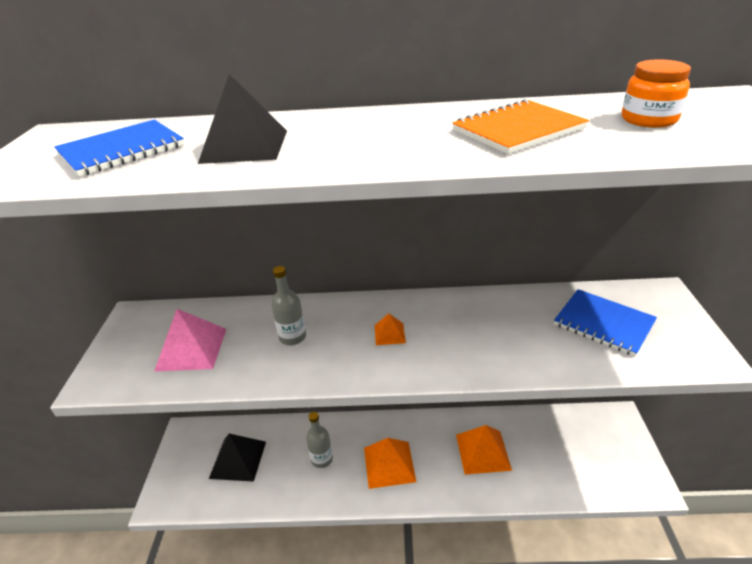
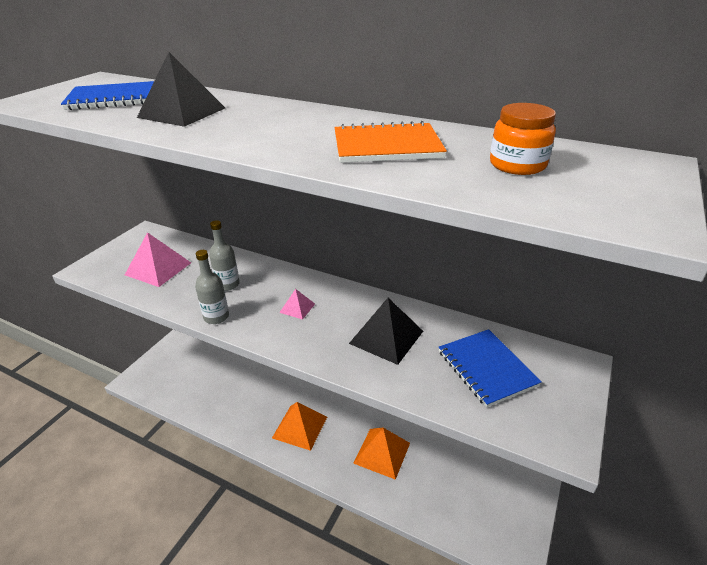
camera: 25 degrees right, 0 degrees up
black pyramid [209,434,266,481] -> black pyramid moved to [349,298,423,365]
grey bottle [306,412,333,468] -> grey bottle moved to [195,250,229,324]
orange pyramid [375,313,406,345] -> pink pyramid [279,289,315,320]

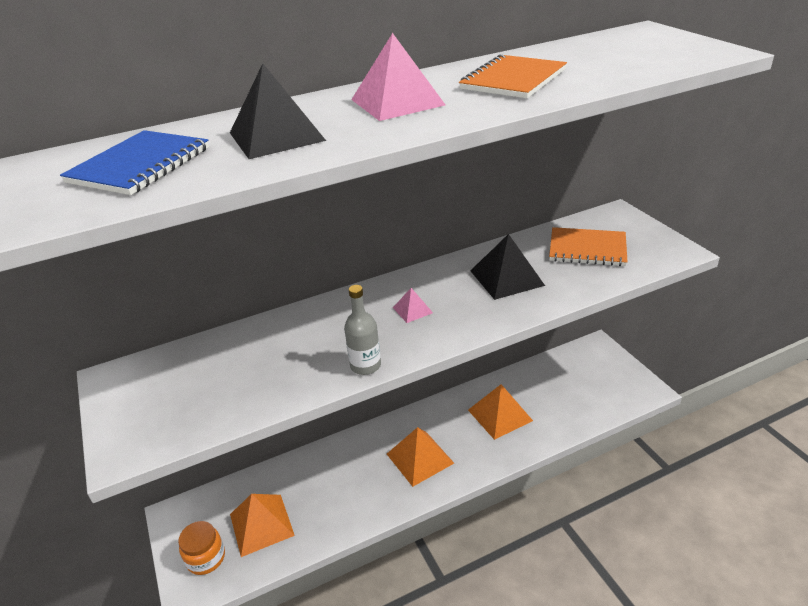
camera: 50 degrees left, 0 degrees up
pink pyramid [125,232,191,287] -> pink pyramid moved to [351,33,445,121]
grey bottle [209,220,240,291] -> none
blue notebook [439,329,542,407] -> orange notebook [549,227,628,266]
orange jar [490,103,556,175] -> orange jar moved to [178,521,225,575]
none -> orange pyramid [230,494,295,557]

